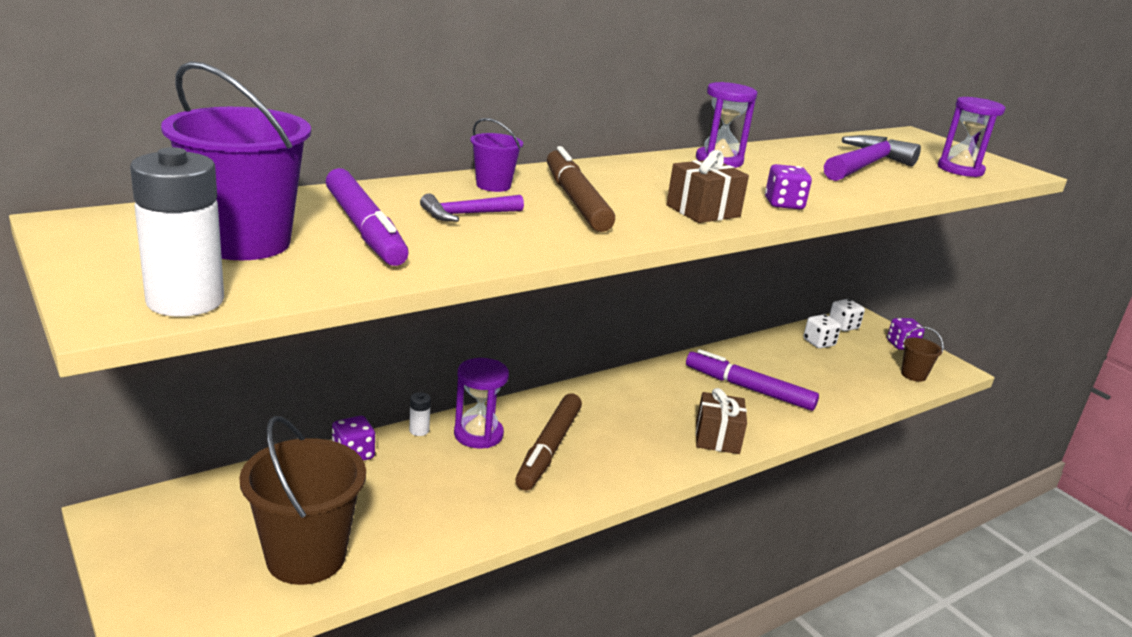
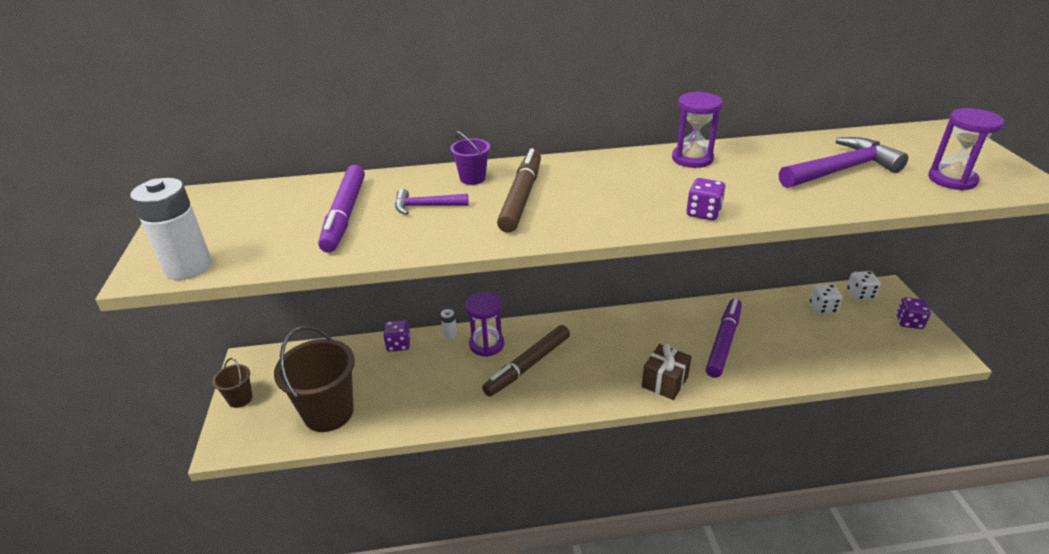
camera: 30 degrees right, 10 degrees up
purple bucket [161,61,311,260] -> none
brown gift [666,150,749,223] -> none
purple marker [686,349,819,411] -> purple marker turned 60 degrees clockwise [706,299,742,378]
brown bucket [901,327,944,382] -> brown bucket moved to [212,358,252,408]

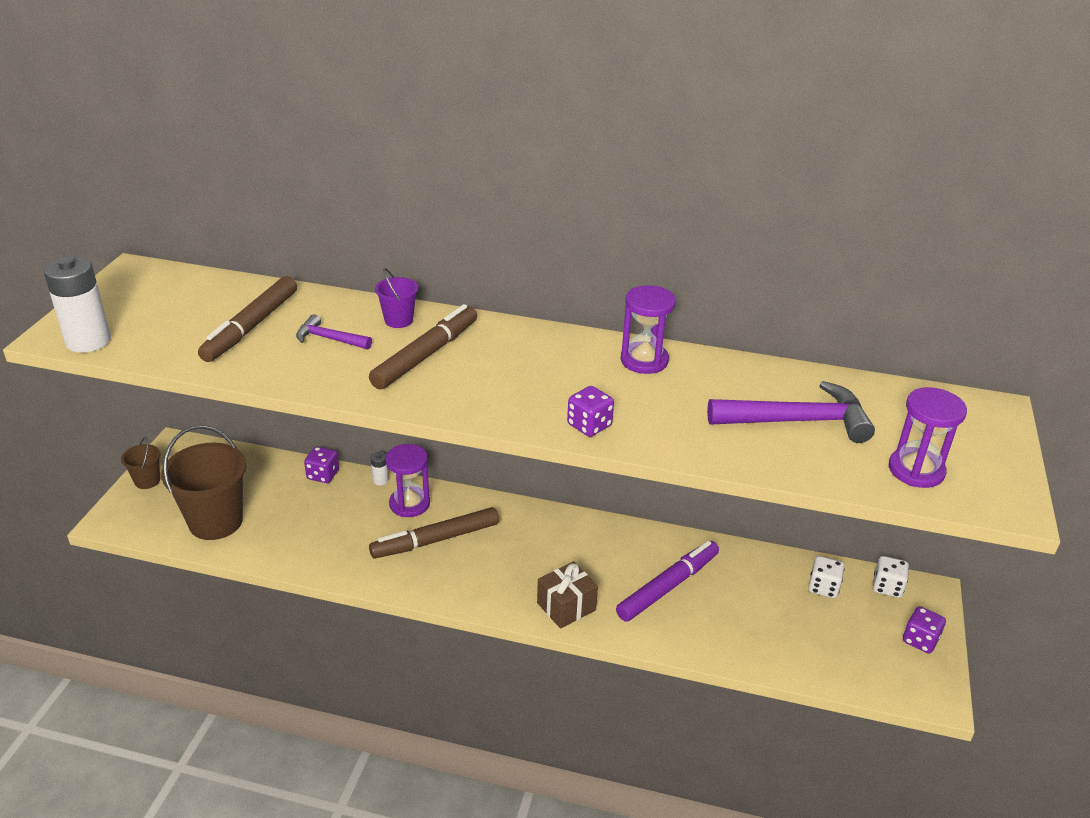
camera: 20 degrees right, 0 degrees up
purple marker [318,165,365,253] -> brown marker [198,276,297,362]

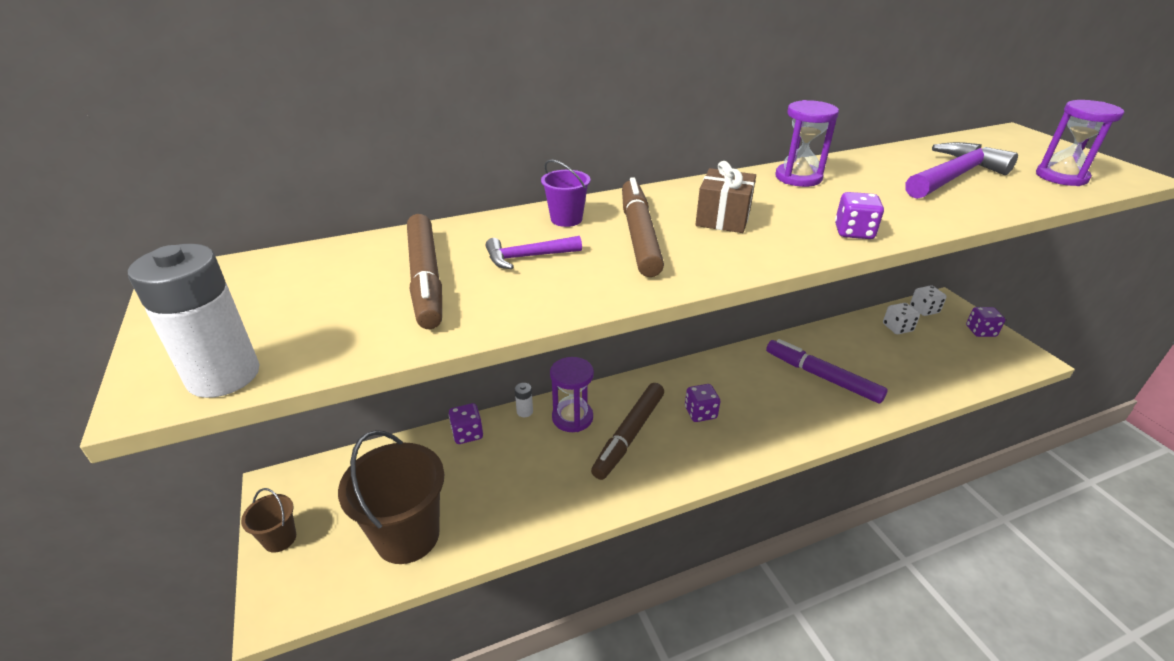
camera: 35 degrees left, 0 degrees up
brown gift [537,561,598,629] -> brown gift moved to [695,161,756,233]
purple marker [616,541,719,622] -> purple marker turned 60 degrees counterclockwise [766,339,888,403]
none -> purple dice [685,384,720,422]

